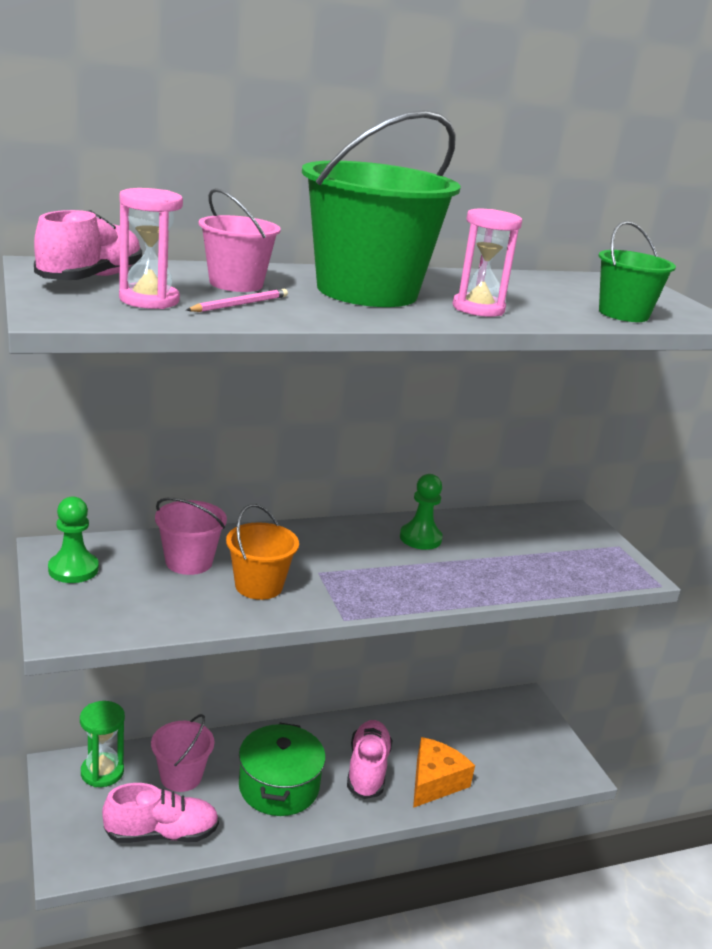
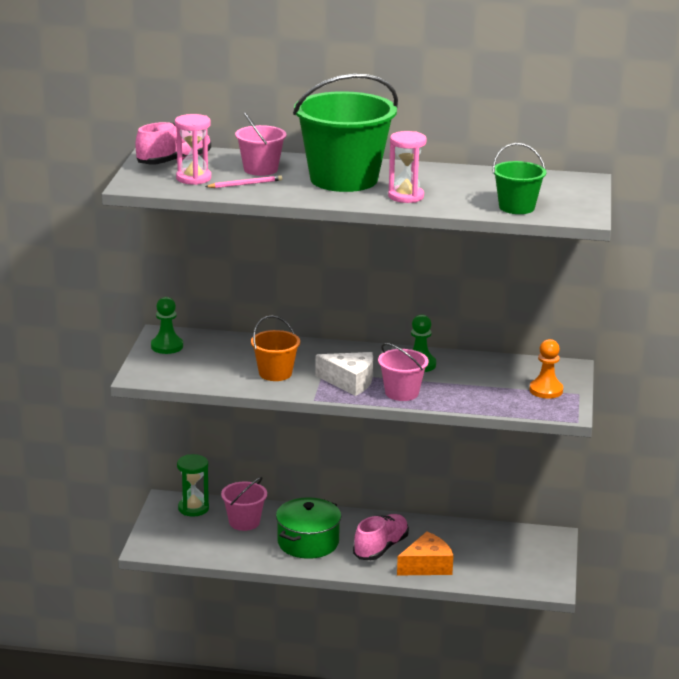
camera: 30 degrees right, 0 degrees up
pink shoe [102,783,219,843] -> none
pink bucket [155,498,227,575] -> pink bucket moved to [378,343,429,401]
none -> white cheese [315,352,373,396]
none -> orange pawn [530,339,563,399]

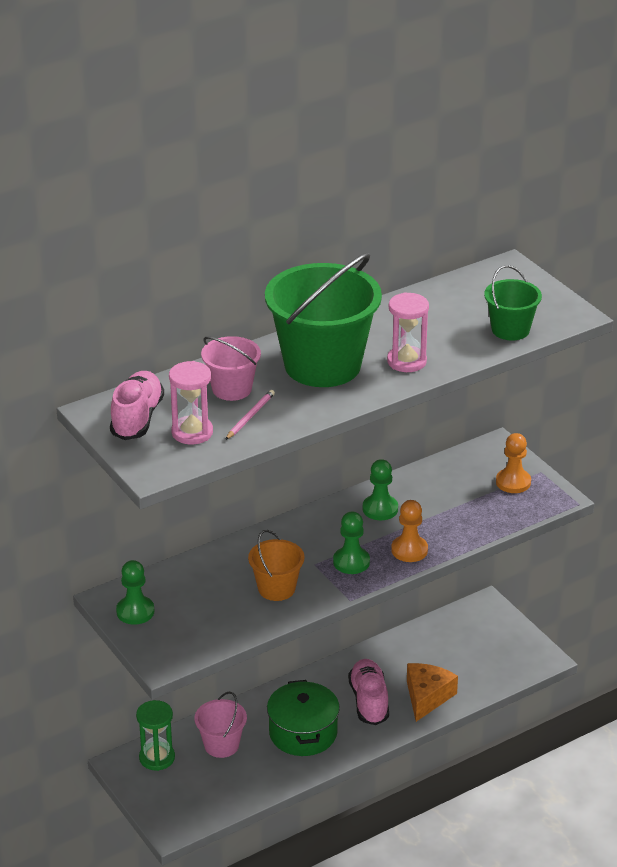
camera: 40 degrees left, 10 degrees up
white cheese [315,352,373,396] -> green pawn [333,511,370,574]
pink bucket [378,343,429,401] -> orange pawn [391,500,428,562]

